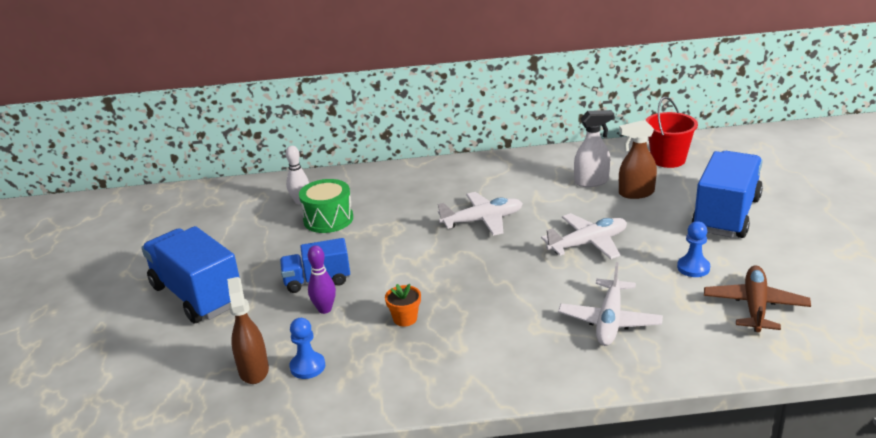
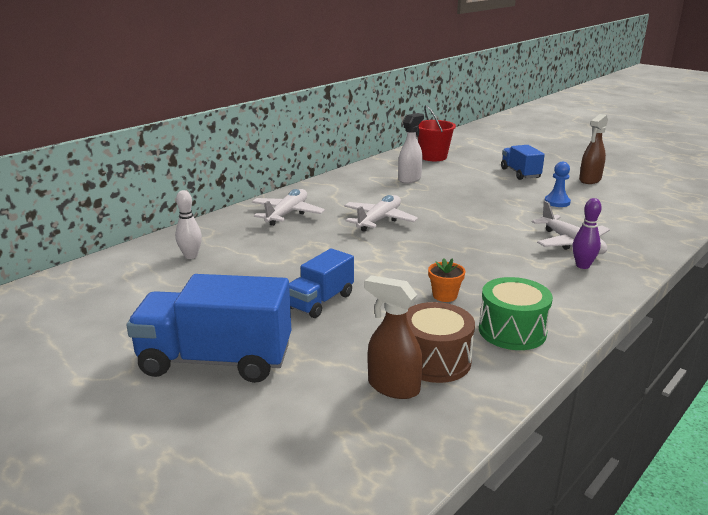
camera: 45 degrees left, 5 degrees down
blue pawn [290,318,325,379] -> brown drum [406,302,475,383]
green drum [299,179,353,233] -> green drum moved to [479,277,553,350]
purple bowling pin [308,245,336,314] -> purple bowling pin moved to [573,198,602,269]
white plane [541,213,627,259] -> white plane moved to [252,189,325,226]
brown spray bottle [619,120,657,199] -> brown spray bottle moved to [579,114,608,184]
blue truck [692,151,763,238] -> blue truck [501,145,545,180], size x0.58
brown plane [704,265,811,332] -> none

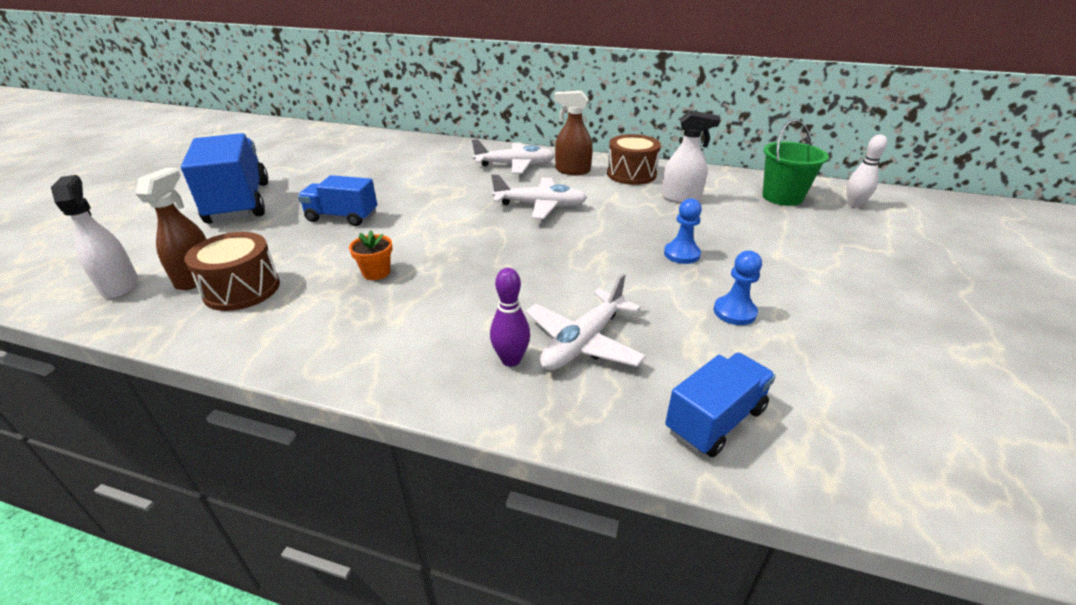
camera: 65 degrees right, 10 degrees up
white bowling pin [175,190,202,259] -> white bowling pin moved to [847,135,887,208]
red bucket [418,105,456,161] -> green bucket [762,119,829,206]
green drum [479,277,553,350] -> none
blue truck [501,145,545,180] -> blue truck moved to [665,353,776,457]
brown spray bottle [579,114,608,184] -> brown spray bottle moved to [554,91,593,175]
none -> white spray bottle [51,175,138,299]
none -> brown drum [607,134,661,185]
none -> blue pawn [664,198,702,264]

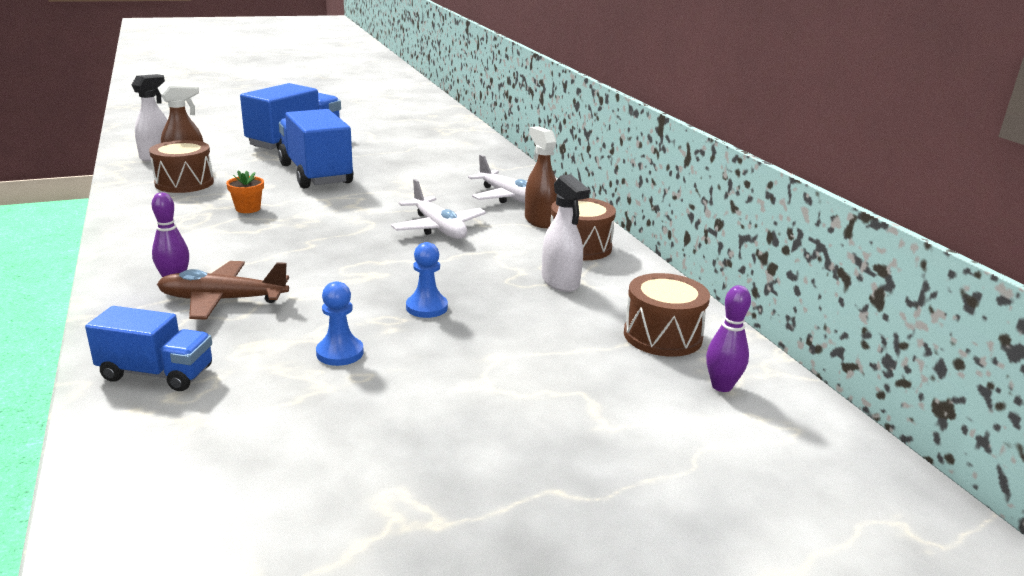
camera: 50 degrees right, 10 degrees down
blue truck [298,175,377,226] -> blue truck [278,109,353,189], size x1.71
white plane [526,273,646,370] -> brown plane [157,261,289,320]
green bucket [762,119,829,206] -> brown drum [624,273,710,357]
white bowling pin [847,135,887,208] -> purple bowling pin [706,285,751,392]

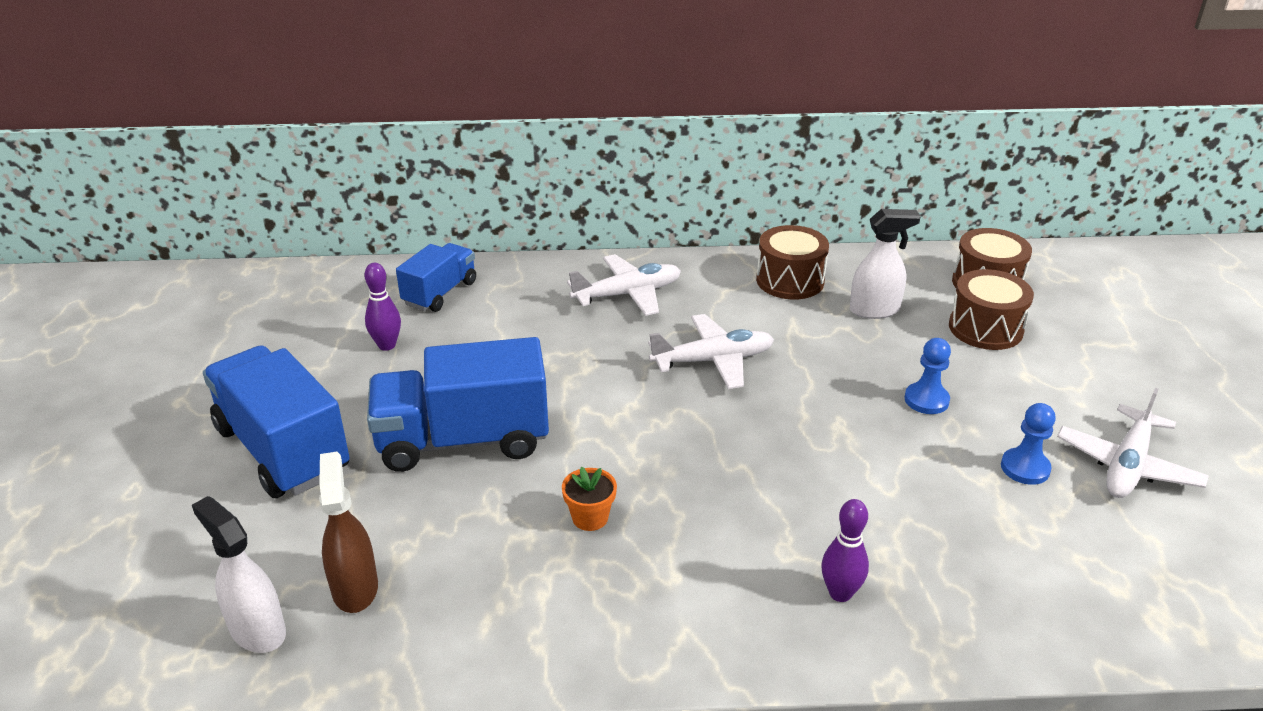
camera: 70 degrees left, 10 degrees up
blue truck [85,306,212,391] -> blue truck moved to [396,243,476,312]
brown drum [149,140,214,193] -> brown drum moved to [949,269,1034,350]
brown plane [157,261,289,320] -> none
brown spray bottle [525,126,557,228] -> none
purple bowling pin [706,285,751,392] -> purple bowling pin moved to [364,263,401,351]
none -> white plane [1057,388,1209,498]

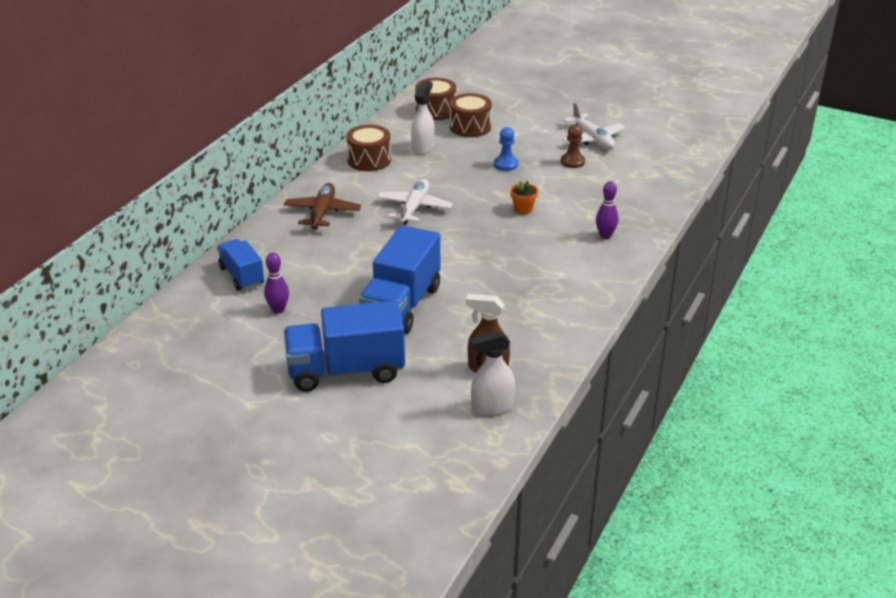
camera: 60 degrees left, 0 degrees up
orange flower pot [562,467,617,531] -> orange flower pot moved to [510,181,538,214]
white plane [567,254,681,316] -> brown plane [284,183,361,230]
blue pawn [1001,403,1056,485] -> brown pawn [561,125,585,168]

